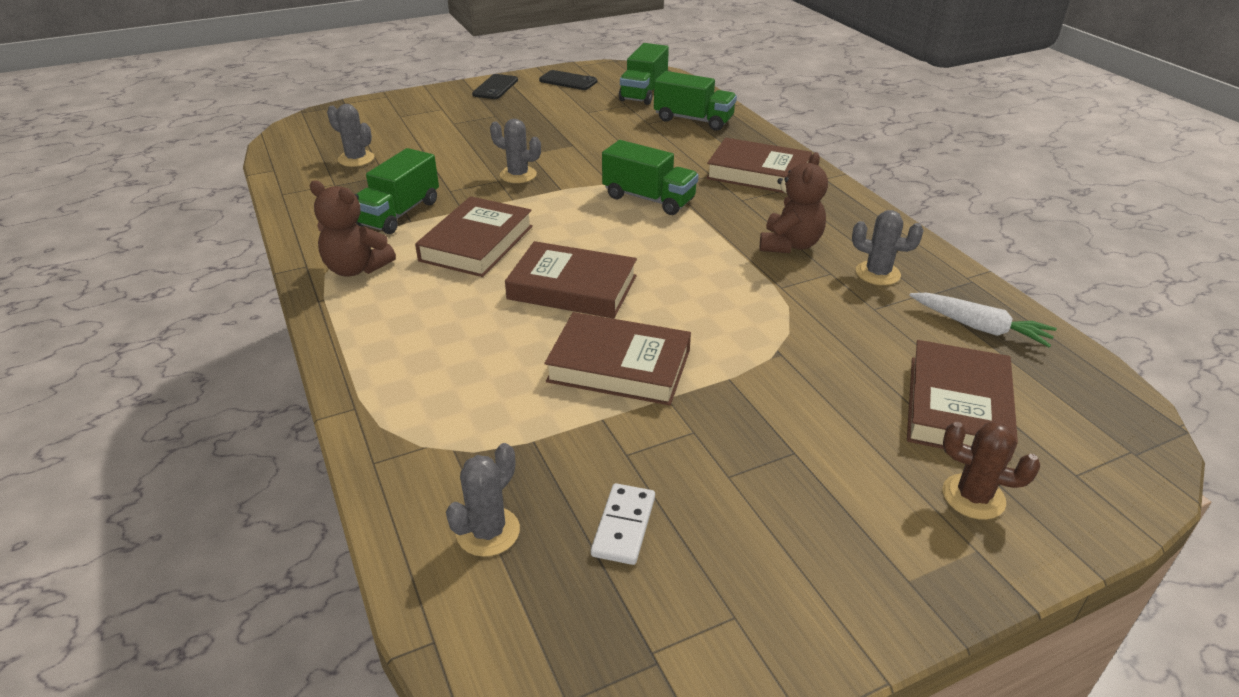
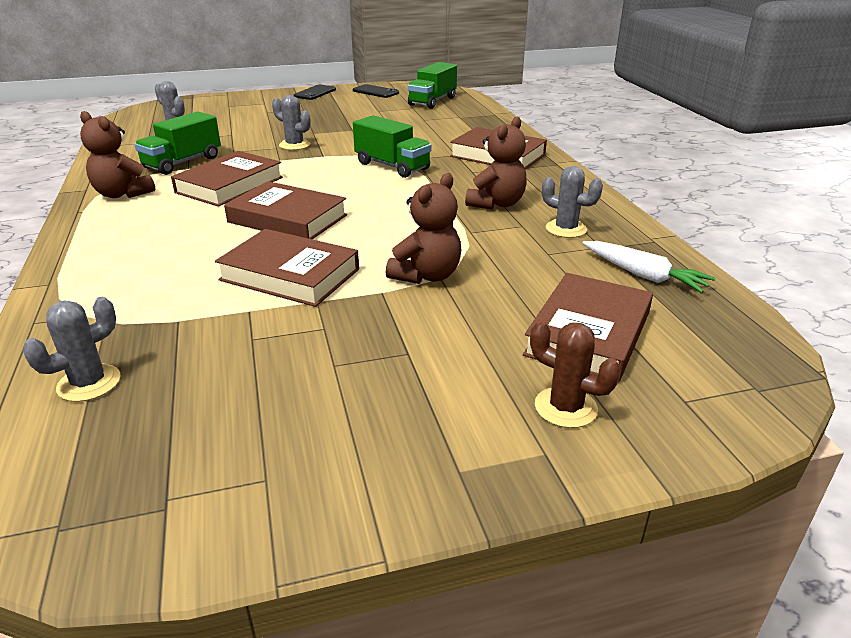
camera: 10 degrees right, 5 degrees down
white domino [591,483,655,565] -> none
green truck [654,71,737,131] -> none
none -> brown teddy bear [386,173,462,284]

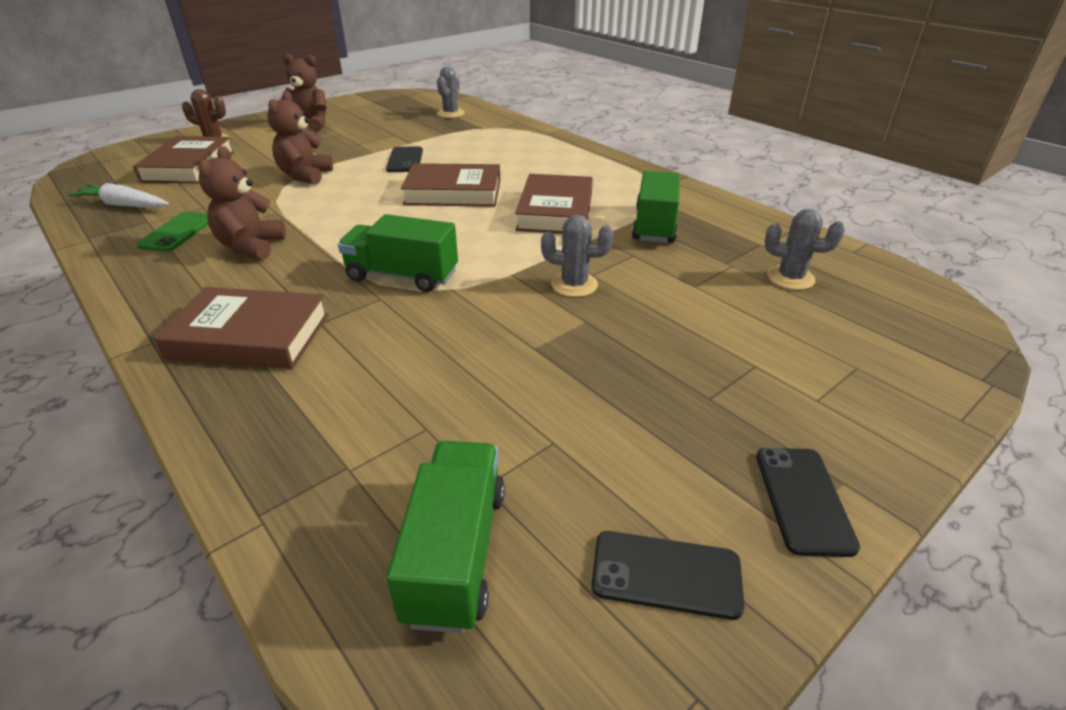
camera: 155 degrees right, 5 degrees up
brown teddy bear [80,111,156,198] -> brown teddy bear moved to [280,54,326,132]
brown book [215,229,359,307] -> black phone [386,146,423,172]
grey cactus [542,166,603,238] -> green phone [137,212,208,252]

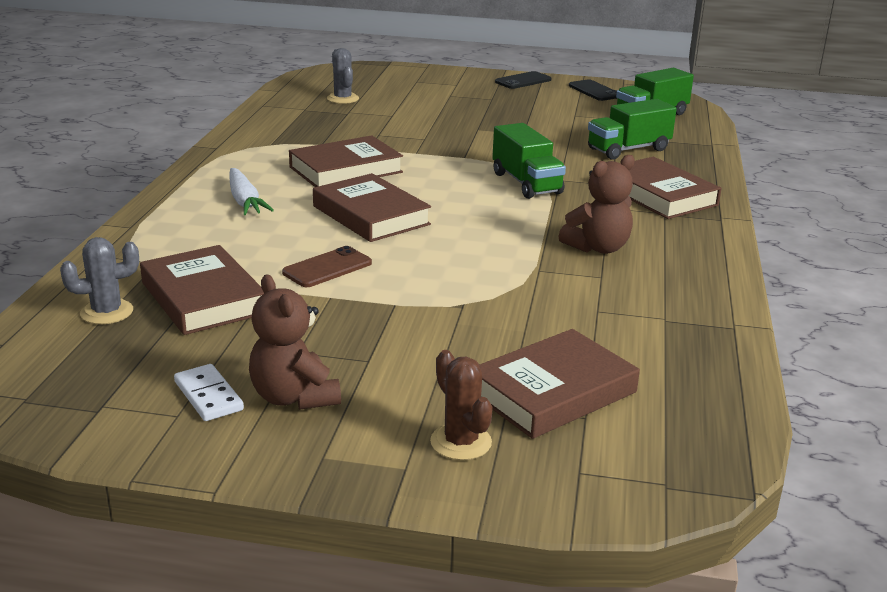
camera: 130 degrees left, 10 degrees down
white carrot [67,183,169,208] -> white carrot moved to [229,168,274,215]
green phone [137,212,208,252] -> none
brown teddy bear [267,91,333,184] -> none
black phone [386,146,423,172] -> brown phone [282,246,372,287]
grey cactus [541,215,613,297] -> none
green truck [632,171,680,243] -> green truck moved to [588,99,677,160]
none -> brown book [140,245,264,335]
none -> white domino [174,364,244,421]

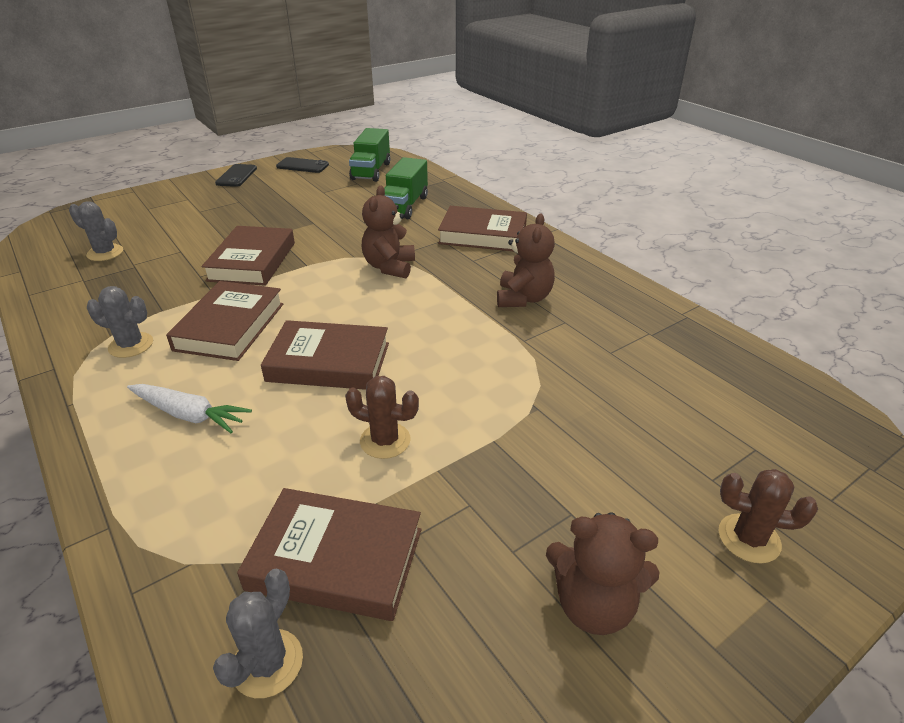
camera: 45 degrees left, 10 degrees up
white domino [174,364,244,421] -> none
brown phone [282,246,372,287] -> brown cactus [345,376,419,459]
brown book [480,329,640,439] -> brown book moved to [202,226,295,286]
green truck [492,123,566,199] -> brown teddy bear [362,186,415,278]
none -> grey cactus [87,286,153,358]

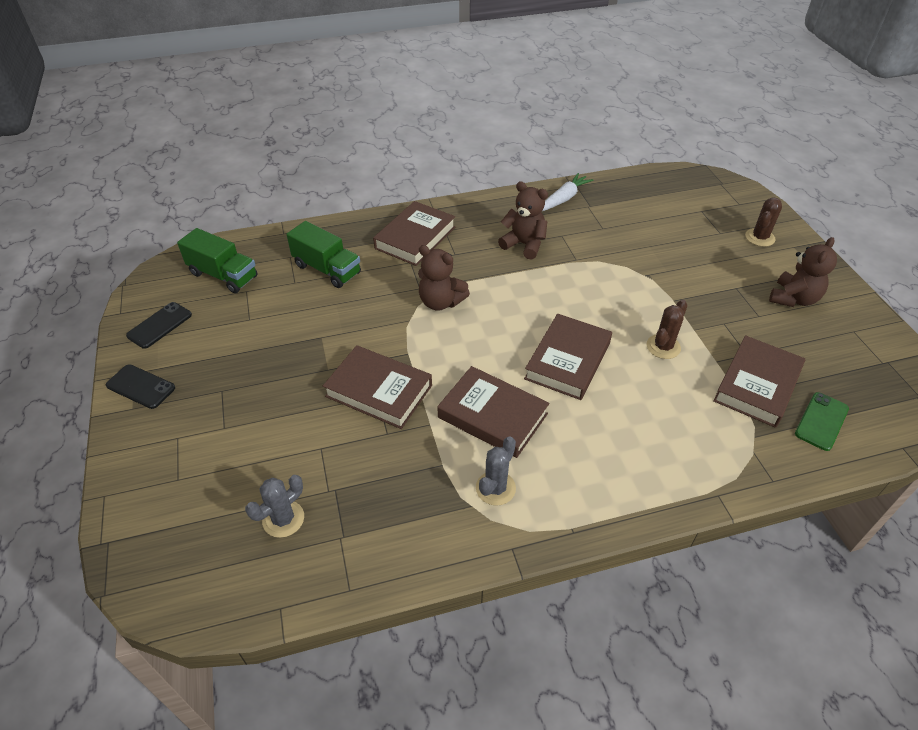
camera: 70 degrees left, 10 degrees up
white carrot [127,384,252,433] -> white carrot moved to [542,173,593,211]
grey cactus [213,569,303,698] -> green phone [795,392,849,451]

